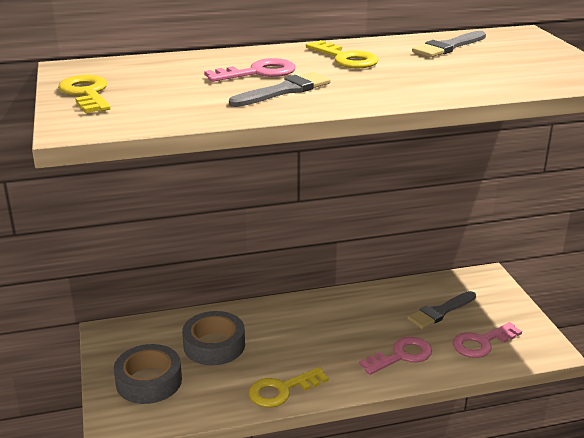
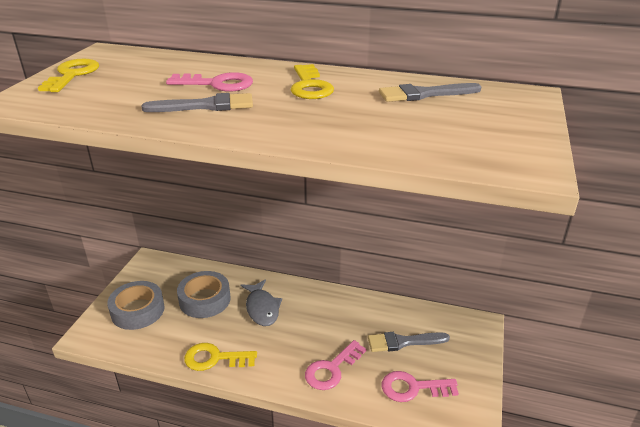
camera: 30 degrees right, 5 degrees up
pink key [359,337,432,375] -> pink key turned 135 degrees clockwise [305,340,366,390]
none -> grey fish [241,279,282,326]

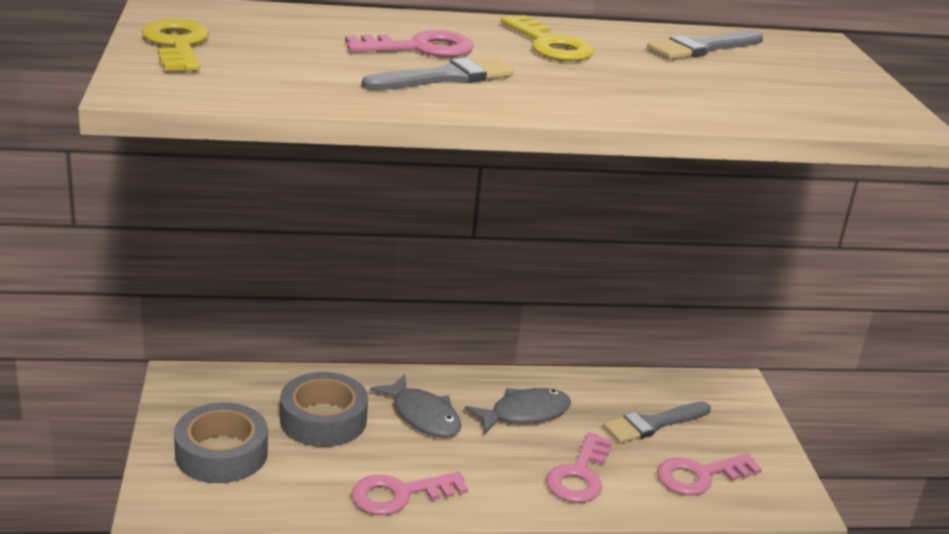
camera: 25 degrees left, 5 degrees down
yellow key [184,343,257,371] -> pink key [351,472,468,515]
none -> grey fish [465,388,571,435]

